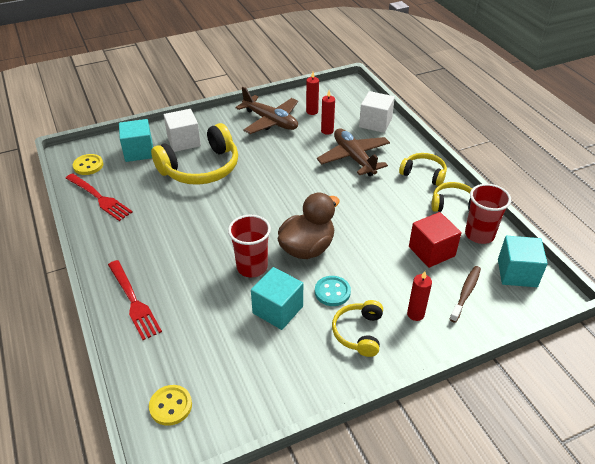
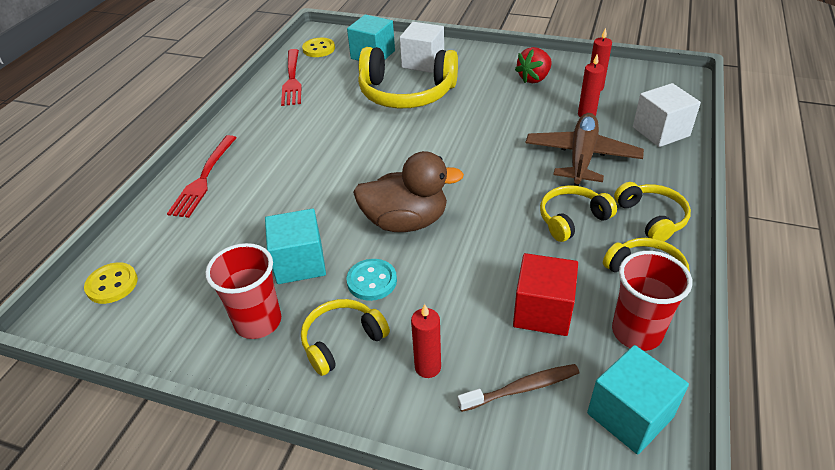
camera: 45 degrees right, 0 degrees up
red cup [228,215,271,278] -> red cup moved to [205,243,281,339]
brown plane [235,87,298,134] -> red strawberry [515,47,552,83]
none -> yellow headphones [540,185,617,242]

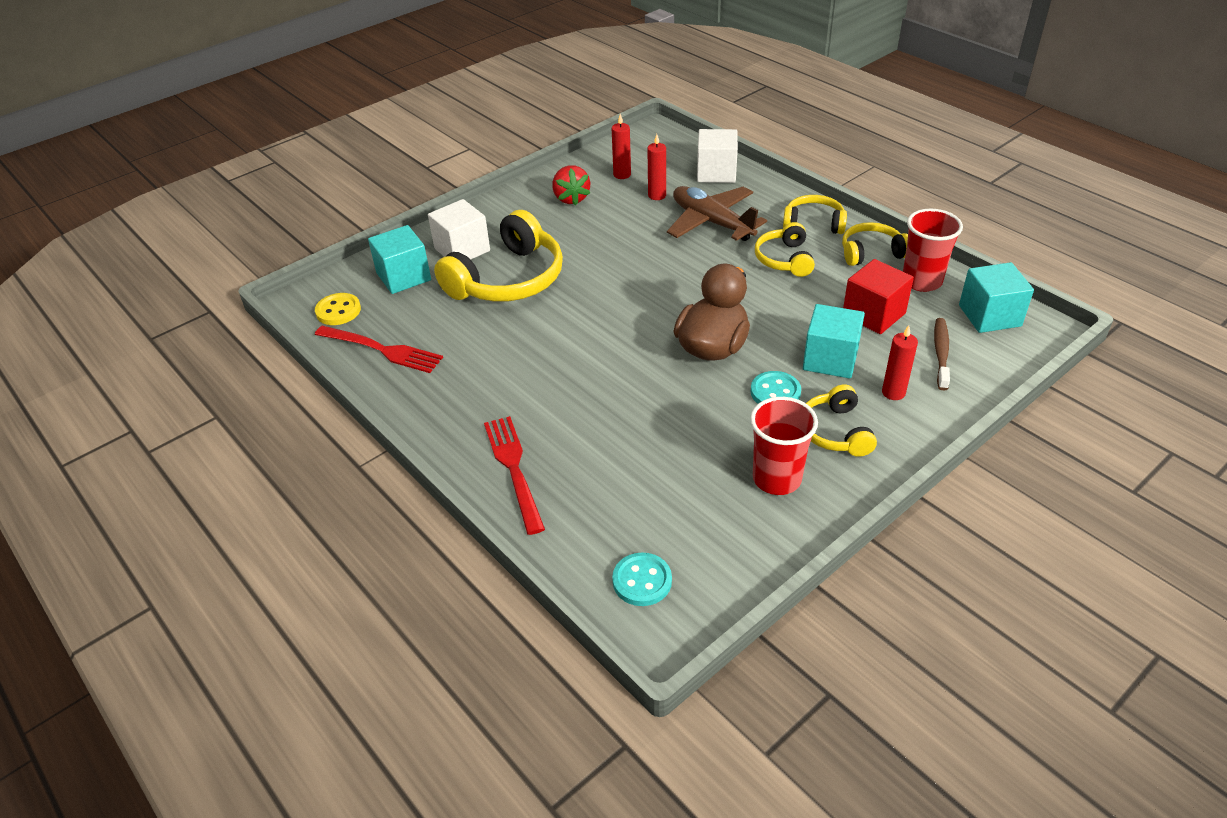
camera: 60 degrees left, 0 degrees up
yellow button [84,262,138,304] -> turquoise button [612,553,672,606]
red fork [167,135,237,218] -> red fork turned 150 degrees counterclockwise [484,416,545,535]
turquoise cube [265,209,326,284] -> turquoise cube moved to [803,304,865,379]

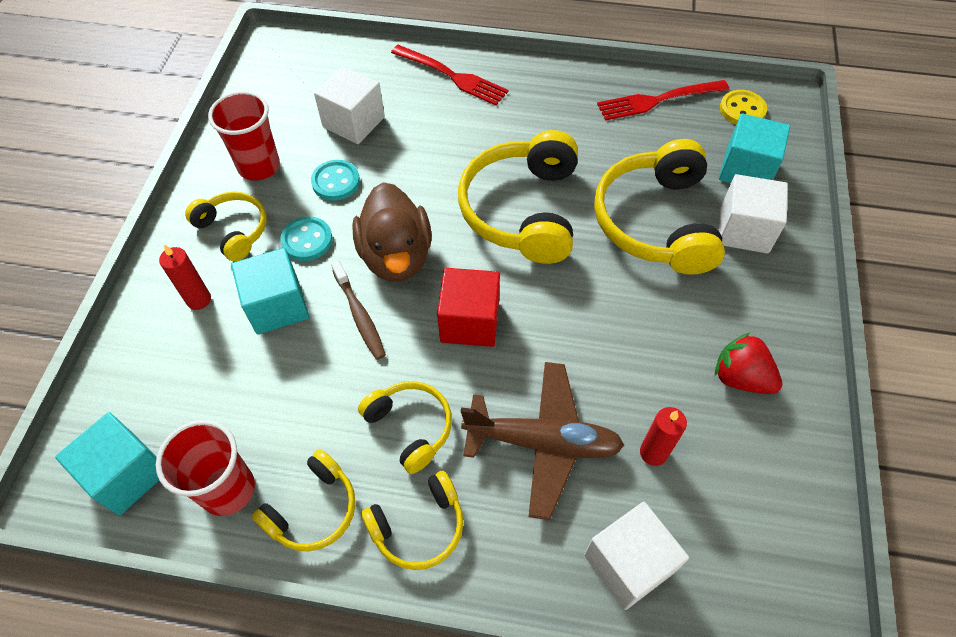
camera: 140 degrees right, 15 degrees up
red candle [612,114,631,179] -> none
turquoise button [612,553,672,606] -> turquoise button moved to [311,160,360,201]
red cube [843,259,914,334] -> red cube moved to [437,268,500,347]
brown toothbrush [934,318,950,390] -> brown toothbrush moved to [331,261,386,360]
none -> white cube [314,66,385,144]
none -> yellow headphones [458,130,578,264]

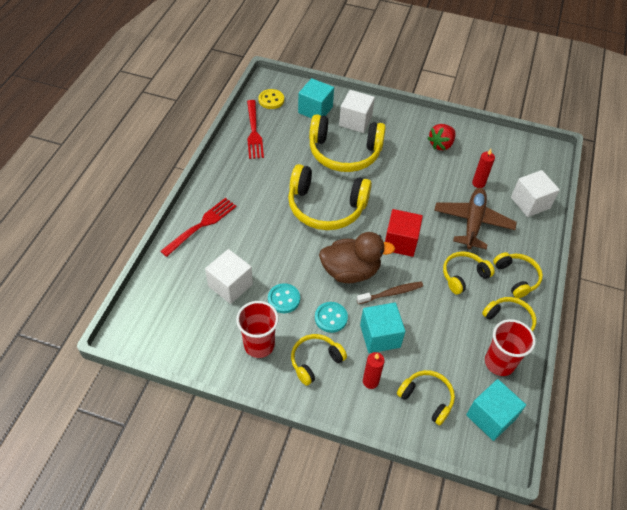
camera: 85 degrees left, 5 degrees down
none -> yellow headphones [397,370,455,425]

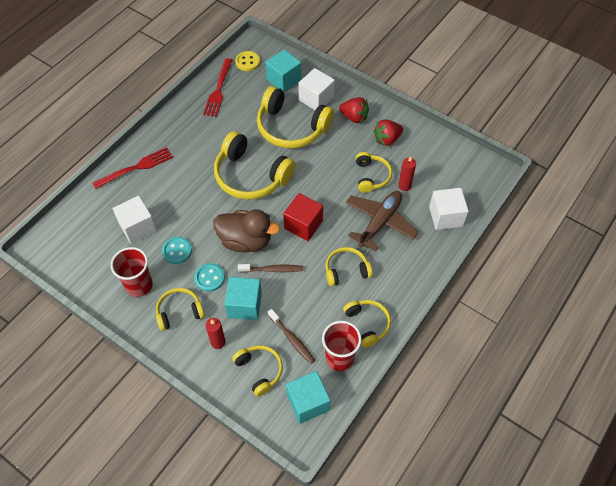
camera: 20 degrees right, 5 degrees up
yellow headphones [493,252,543,298] -> yellow headphones moved to [356,152,392,193]
none -> brown toothbrush [268,309,315,364]
none -> red strawberry [339,97,369,123]

